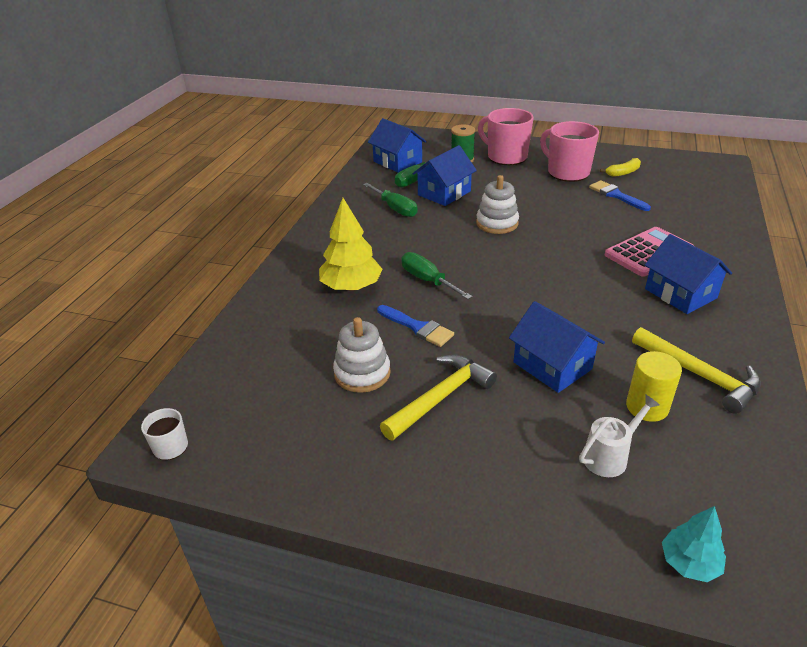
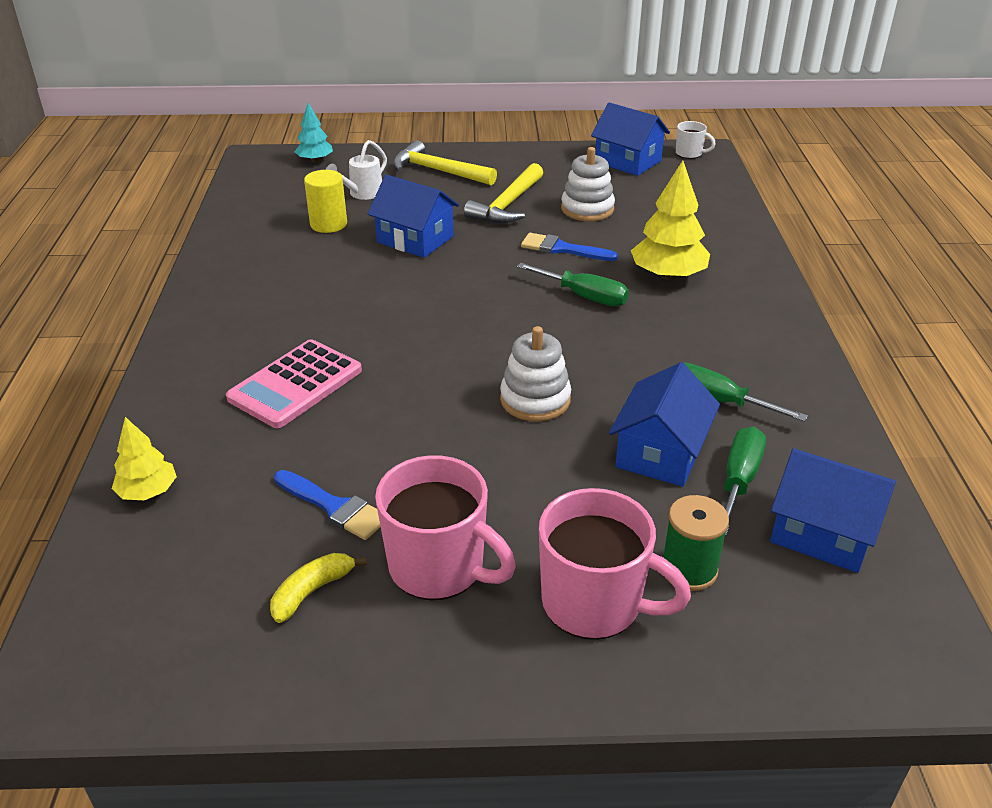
camera: 160 degrees right, 0 degrees up
yellow hammer [632,327,761,414] -> yellow hammer moved to [393,140,497,185]
blue house [645,234,732,314] -> blue house moved to [591,102,670,176]
none -> yellow tree [112,417,177,500]

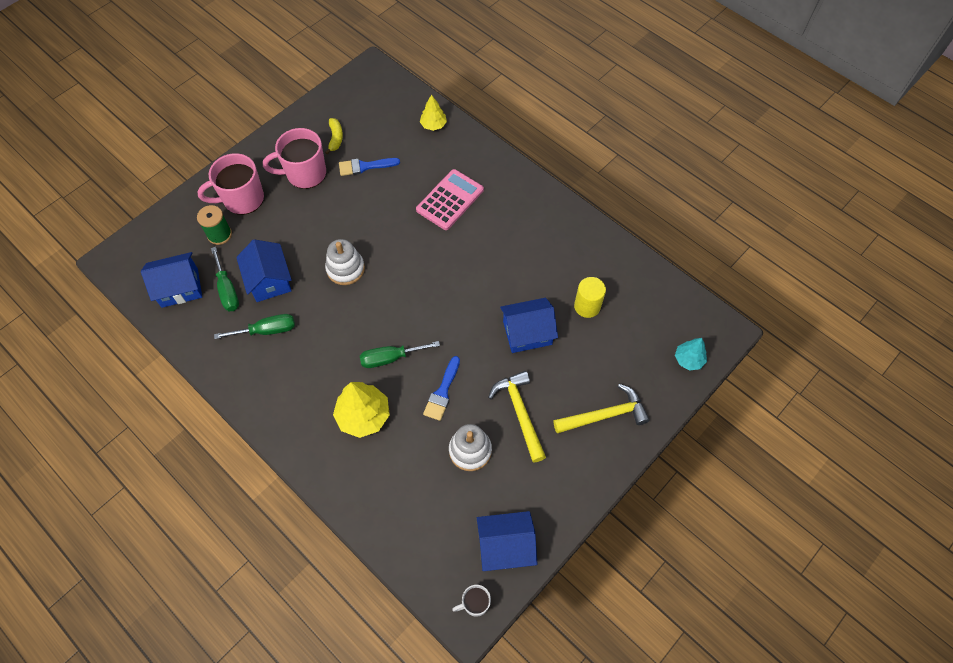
camera: 135 degrees right, 25 degrees up
pink calculator [226,339,362,428] -> pink calculator turned 45 degrees clockwise [416,169,484,230]
white watering can [326,140,387,200] -> none
blue brush [521,233,618,261] -> blue brush turned 135 degrees clockwise [423,356,460,421]

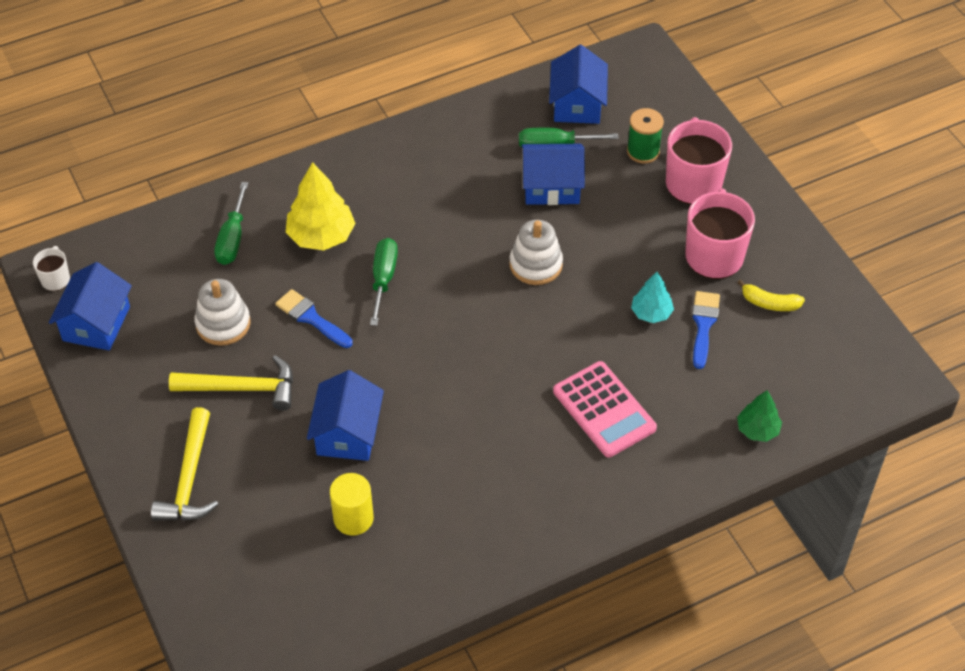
camera: 110 degrees right, 10 degrees down
green screwdriver [214,314,295,339] -> green screwdriver moved to [214,182,248,265]
yellow tree [420,95,447,131] -> green tree [737,390,782,442]
turquoise tree [675,338,707,371] -> turquoise tree moved to [631,272,674,323]

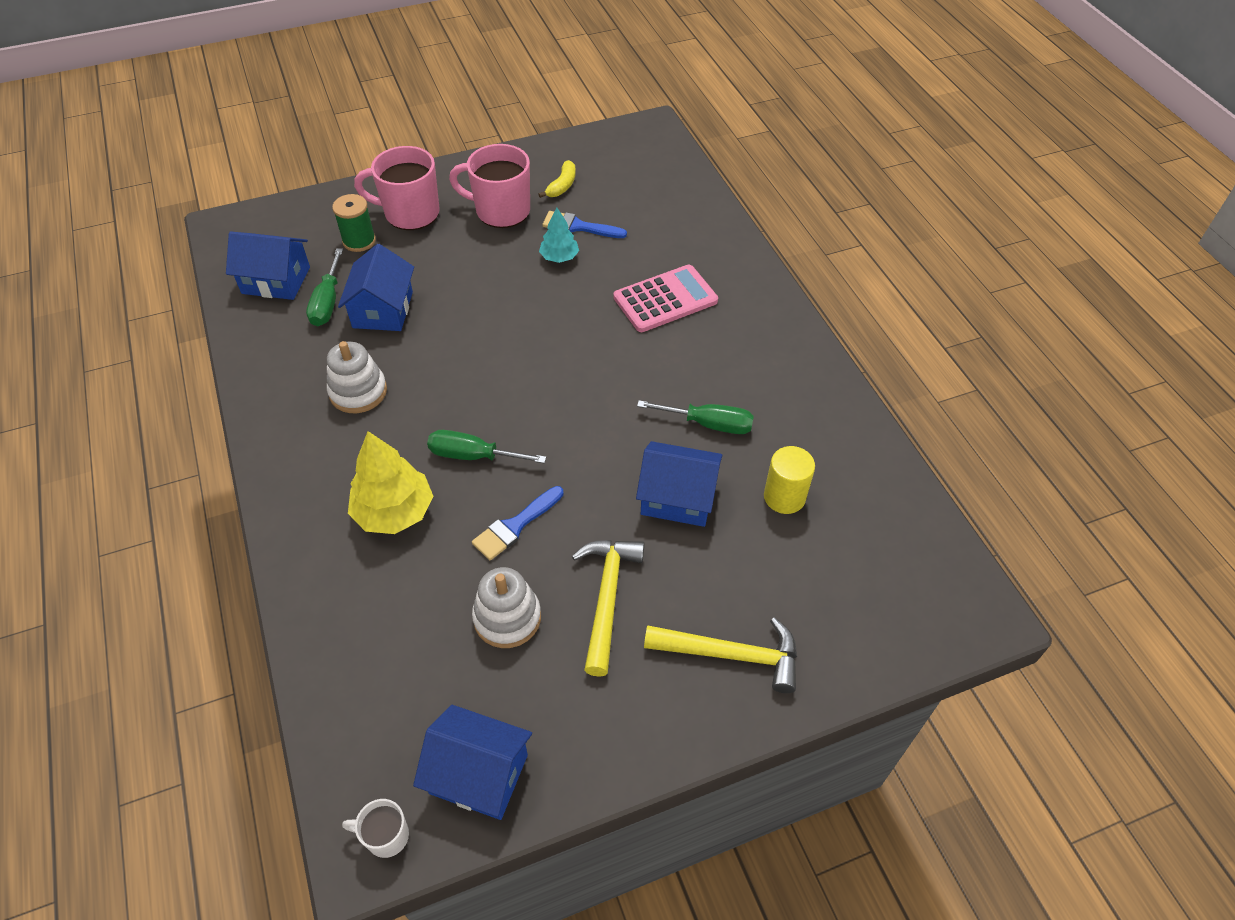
camera: 85 degrees left, 0 degrees up
green screwdriver [214,182,248,265] -> green screwdriver moved to [637,400,754,434]
white stacking toy [509,220,563,285] -> white stacking toy moved to [327,341,387,413]
green tree [737,390,782,442] -> none

